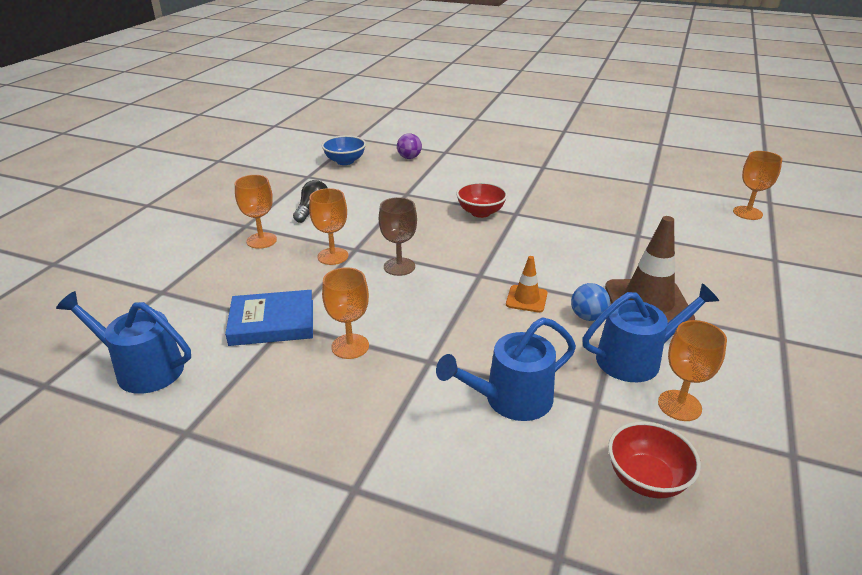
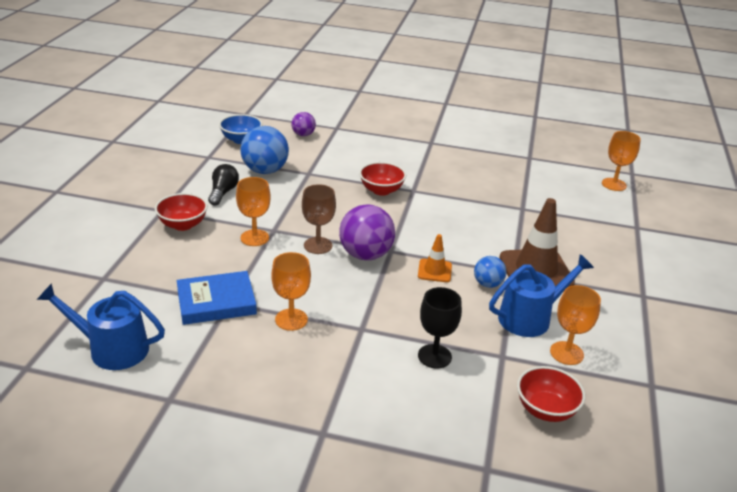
camera: 10 degrees left, 0 degrees up
orange goblet [235,175,277,249] -> red bowl [155,193,208,231]
blue watering can [436,317,576,421] -> black goblet [418,287,462,369]
none -> blue ball [240,126,289,174]
none -> purple ball [339,204,395,260]

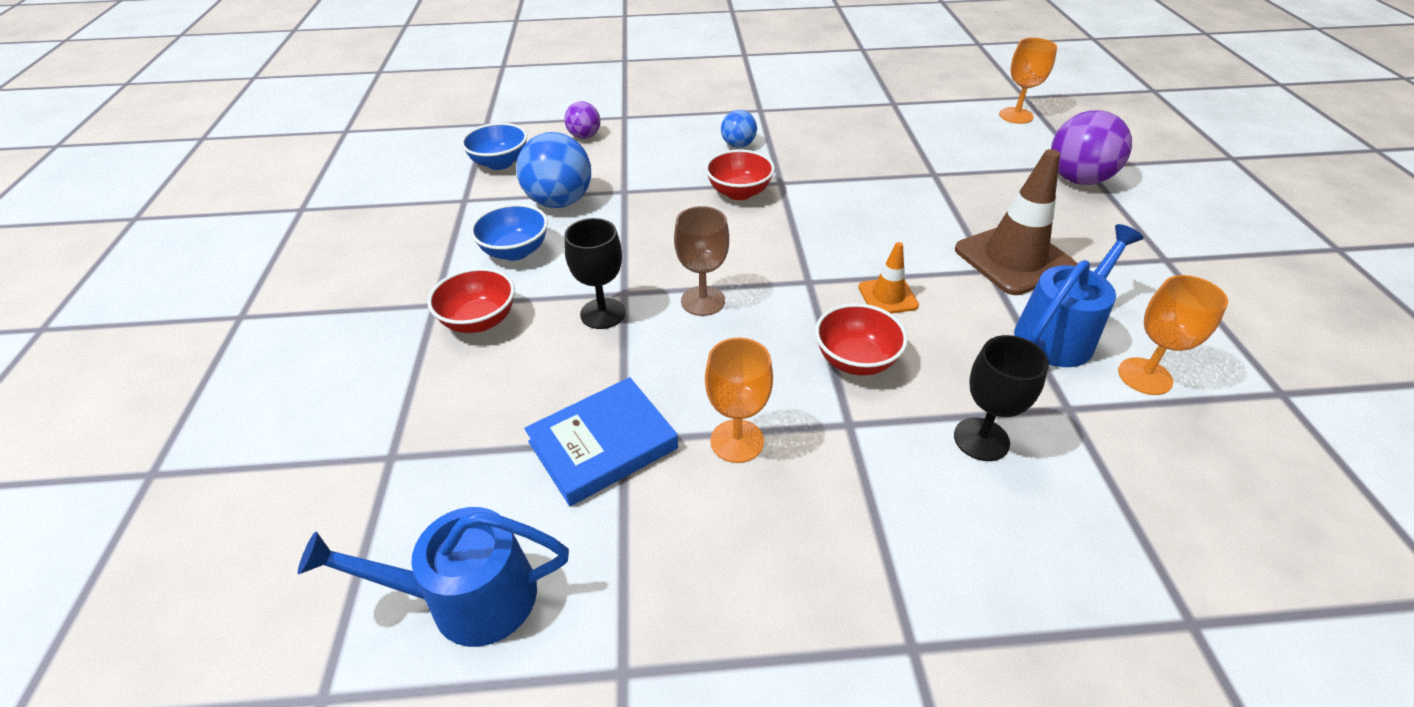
camera: 15 degrees left, 10 degrees up
black light bulb [208,164,239,206] -> blue bowl [470,204,548,261]
orange goblet [236,177,271,246] -> black goblet [564,218,625,329]
purple ball [339,204,395,260] -> purple ball moved to [1051,110,1132,185]
blue ball [474,256,506,288] -> blue ball moved to [721,110,757,148]
red bowl [517,366,585,422] -> red bowl moved to [815,303,908,376]

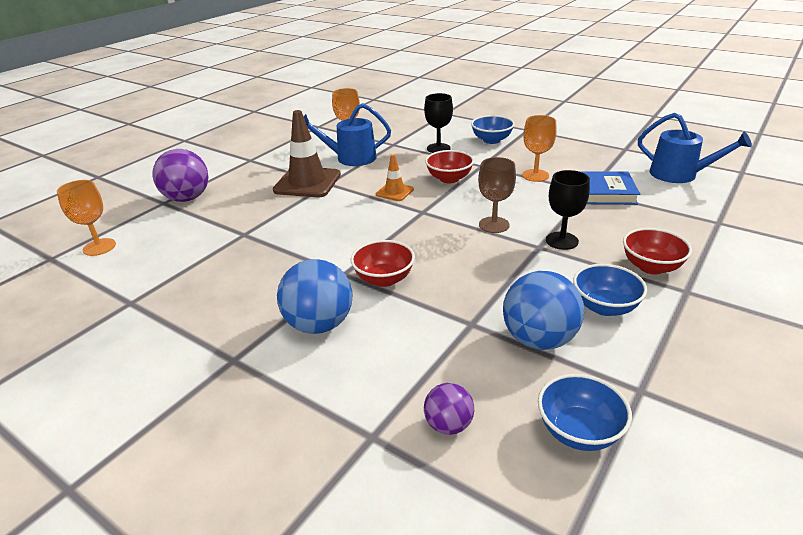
camera: 140 degrees left, 10 degrees down
blue ball [721,110,757,148] -> blue ball [277,259,352,334], size x1.80
none -> blue bowl [471,115,515,144]

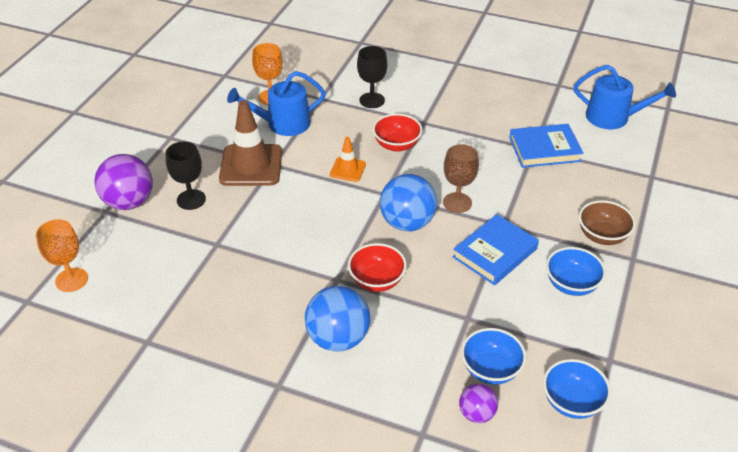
camera: 15 degrees left, 10 degrees up
blue bowl [471,115,515,144] -> blue bowl moved to [461,328,526,384]
blue ball [503,271,584,350] -> blue ball moved to [380,174,437,231]
orange goblet [522,115,557,182] -> none
black goblet [546,170,590,250] -> black goblet moved to [166,141,206,210]
red bowl [623,228,692,274] -> brown bowl [579,200,636,245]
none -> blue book [453,214,539,285]

